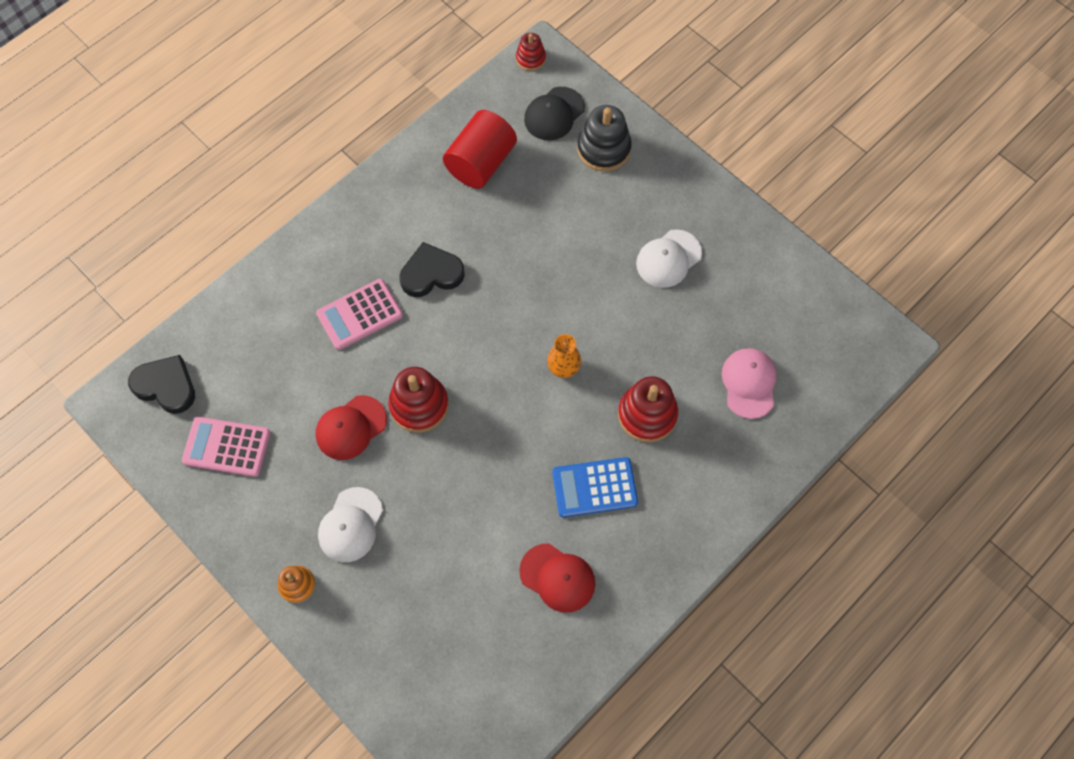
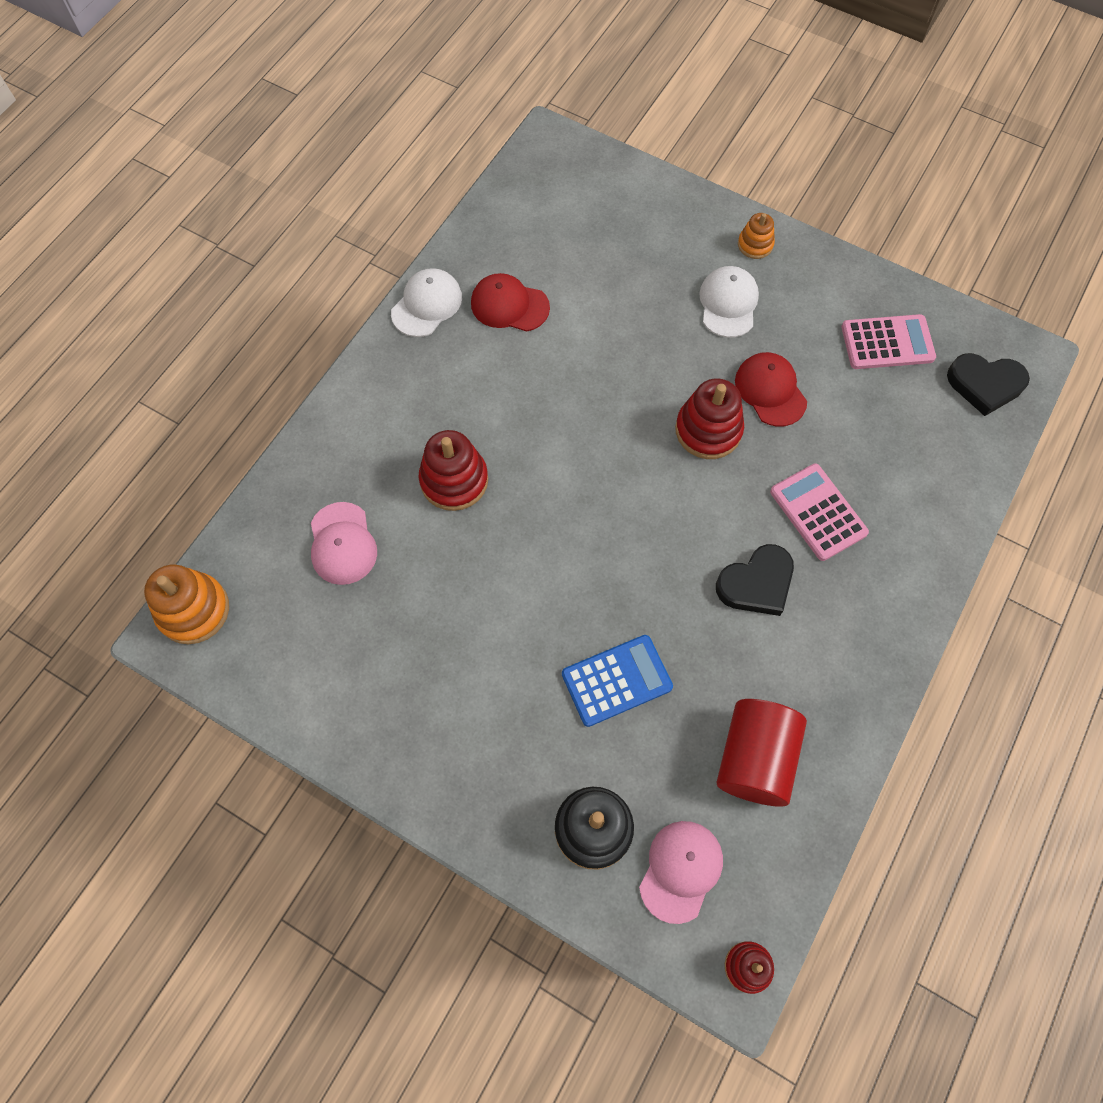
camera: 165 degrees right, 0 degrees up
pink calculator [316,279,403,350] -> pink calculator turned 75 degrees counterclockwise [770,464,869,561]
red cap [316,395,387,460] -> red cap turned 60 degrees counterclockwise [735,352,807,427]
black cap [524,87,585,140] -> pink cap [639,821,723,924]
orange vase [547,334,582,378] -> none
blue calculator [552,457,638,517] -> blue calculator moved to [562,635,673,727]
white cap [636,229,702,288] -> white cap moved to [391,268,462,337]
none -> orange stacking toy [144,564,229,644]

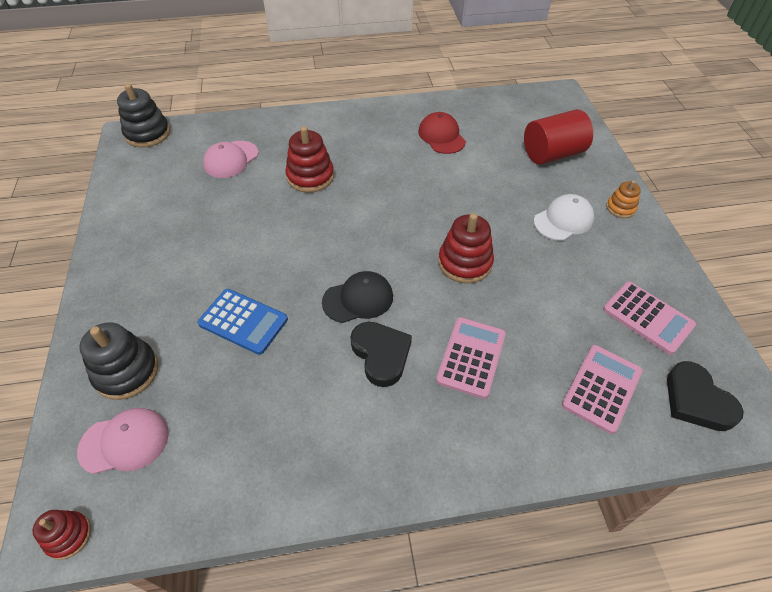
camera: 50 degrees right, 15 degrees down
orange stacking toy [144,564,229,644] -> black stacking toy [117,84,170,148]
white cap [391,268,462,337] -> none
black heart [716,544,794,616] -> black heart turned 135 degrees counterclockwise [350,322,412,387]
red cylinder [717,699,807,807] -> red cylinder moved to [524,109,593,165]
red cap [735,352,807,427] -> none
none -> black cap [322,271,393,323]
none -> pink calculator [562,345,643,434]

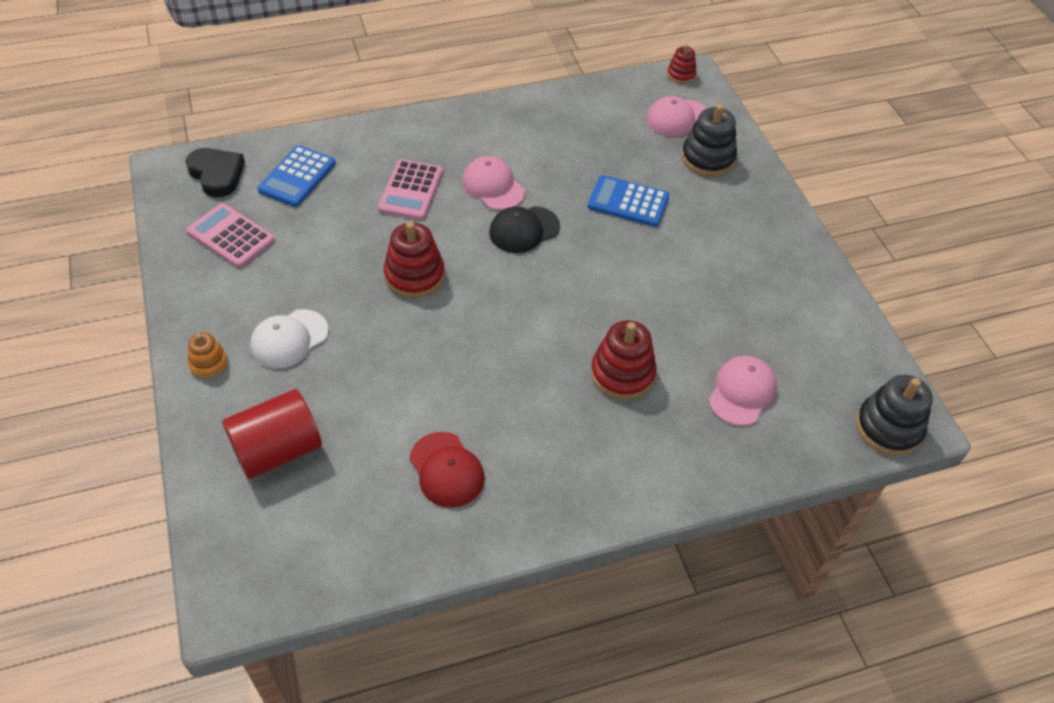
camera: 170 degrees right, 0 degrees up
black heart [350,322,412,387] -> pink cap [462,156,525,210]
pink calculator [562,345,643,434] -> blue calculator [257,145,336,207]

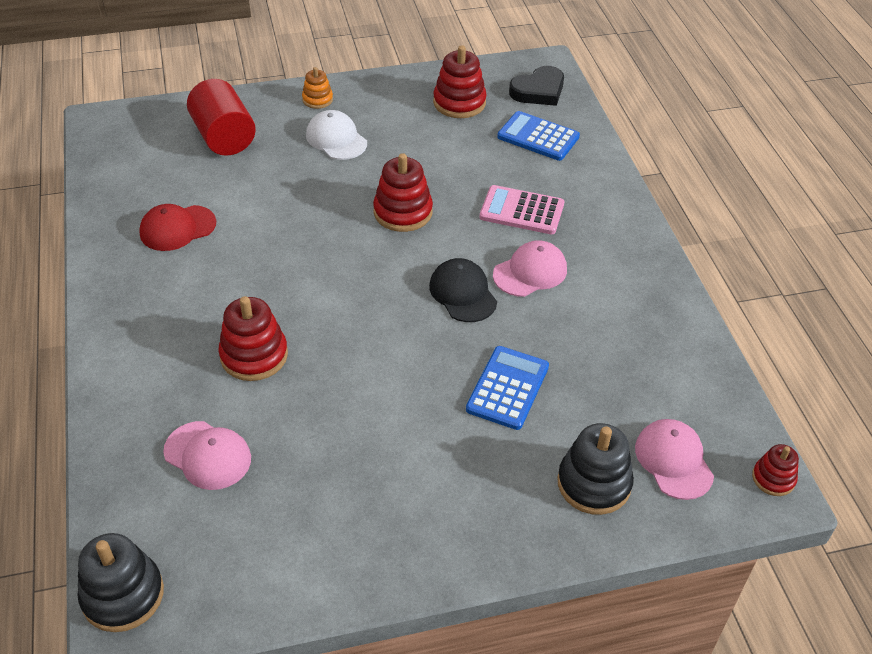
camera: 95 degrees right, 5 degrees down
pink calculator [187,203,275,268] -> red stacking toy [433,45,487,118]

